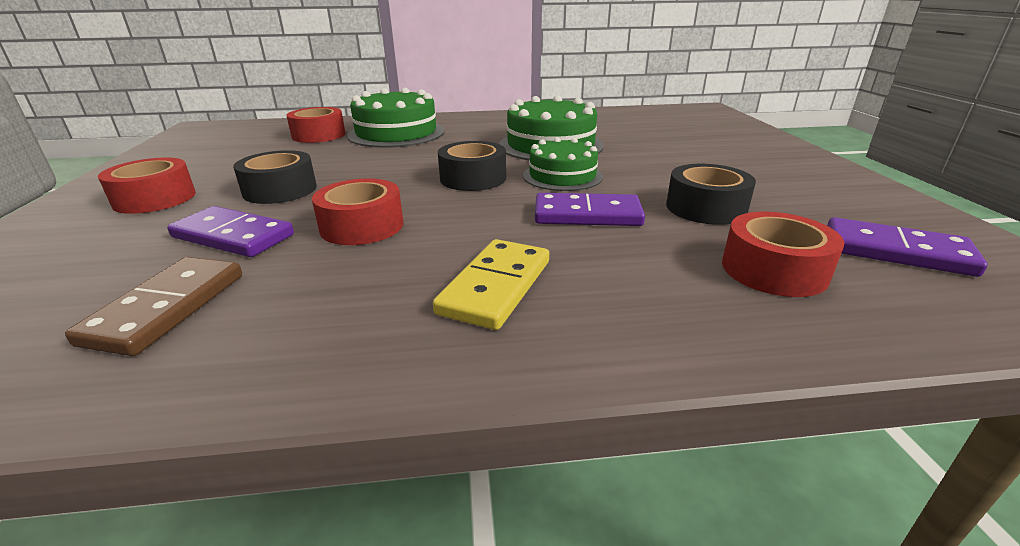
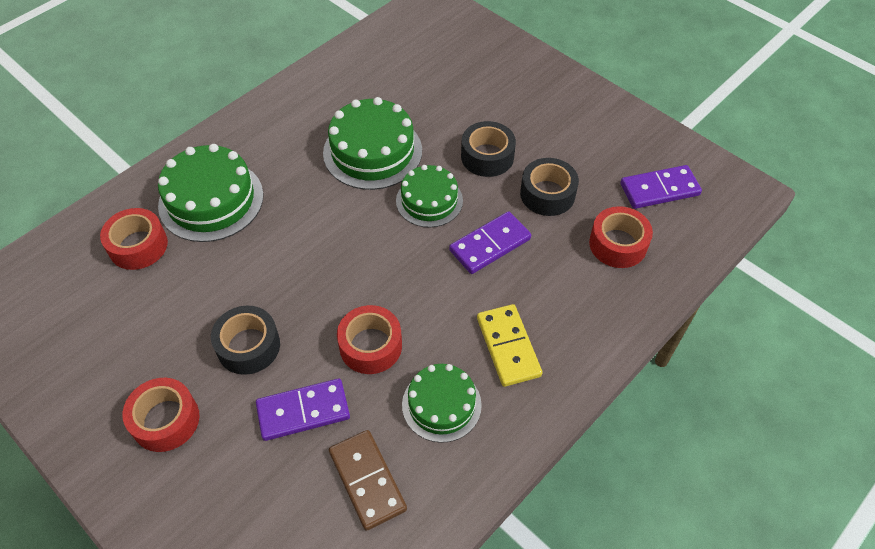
camera: 40 degrees left, 25 degrees up
black tape [438,141,506,191] -> black tape moved to [461,121,516,177]
none -> green cake [402,364,482,443]

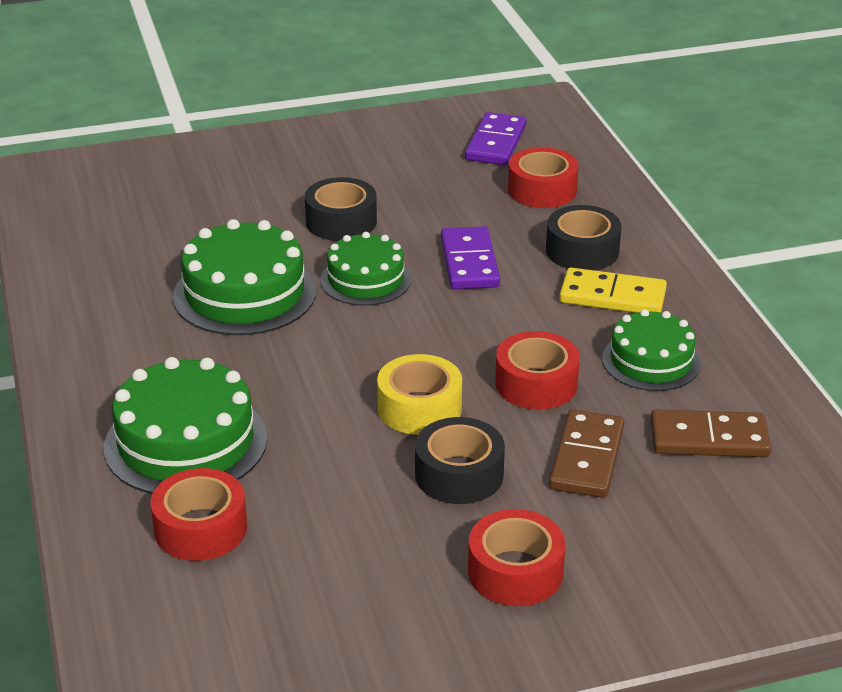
camera: 60 degrees left, 20 degrees down
purple domino [256,379,350,441] -> brown domino [549,409,624,498]
black tape [520,158,579,216] -> black tape moved to [546,205,621,270]
none -> yellow tape [377,354,462,435]

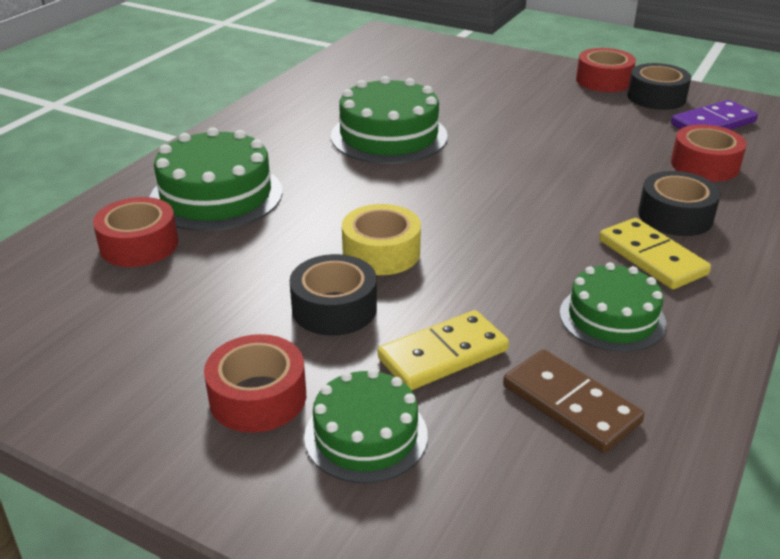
camera: 45 degrees right, 0 degrees up
black tape [305,177,377,241] -> black tape moved to [627,63,691,110]
green cake [320,232,411,306] -> green cake moved to [304,369,428,483]
purple domino [441,226,500,290] -> none
red tape [495,331,580,410] -> red tape moved to [576,48,636,92]
brown domino [549,409,624,498] -> yellow domino [378,310,509,390]

